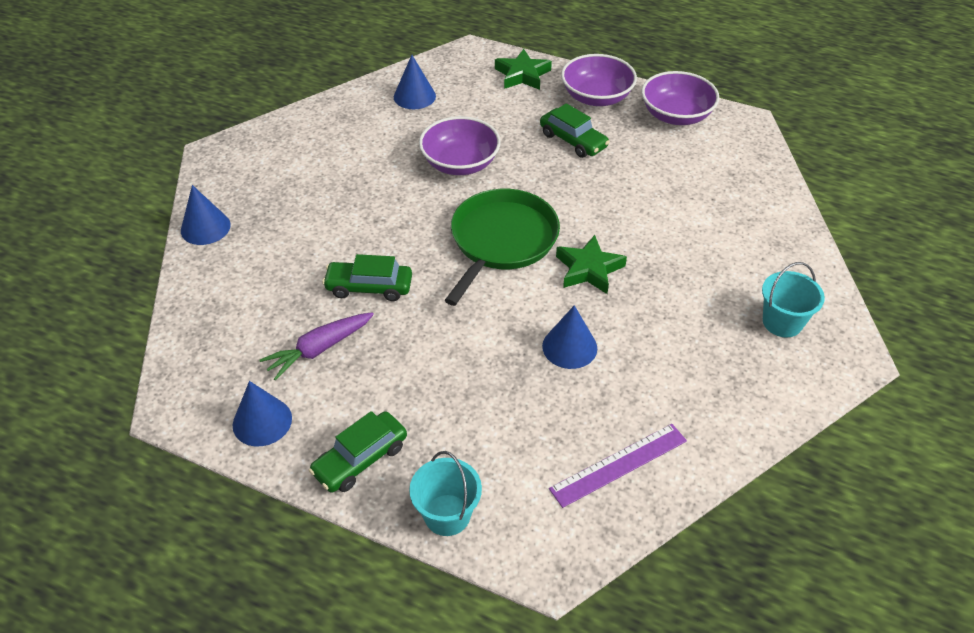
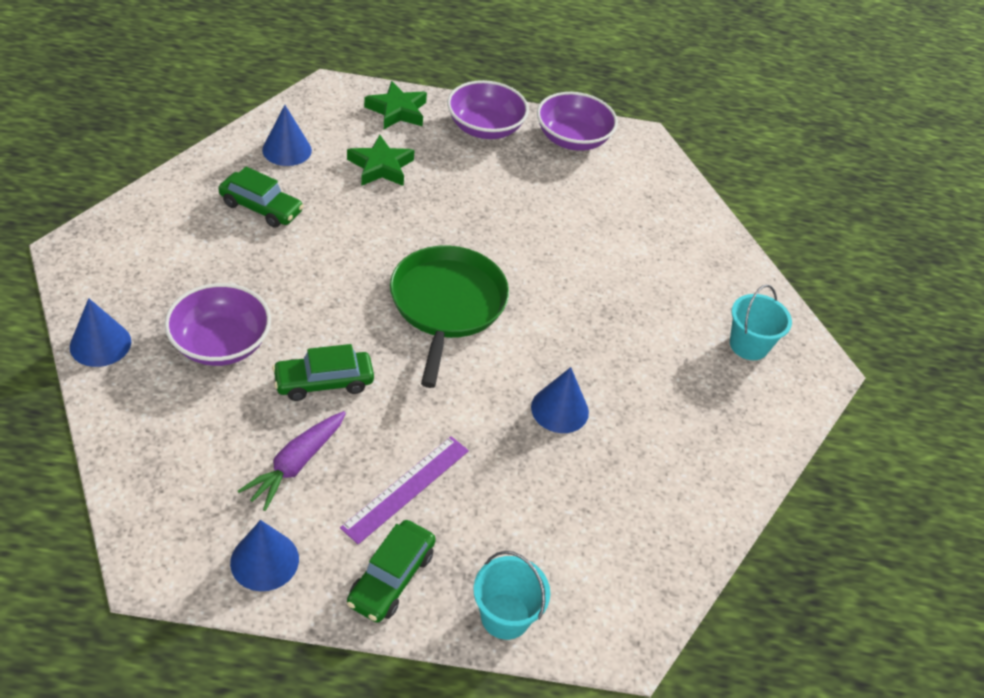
camera: 25 degrees left, 0 degrees up
purple bowl [419,116,501,175] -> purple bowl moved to [164,283,271,366]
green car [540,103,610,158] -> green car moved to [218,167,304,228]
purple ruler [549,424,687,508] -> purple ruler moved to [340,436,469,544]
green star [556,235,627,294] -> green star moved to [347,135,415,186]

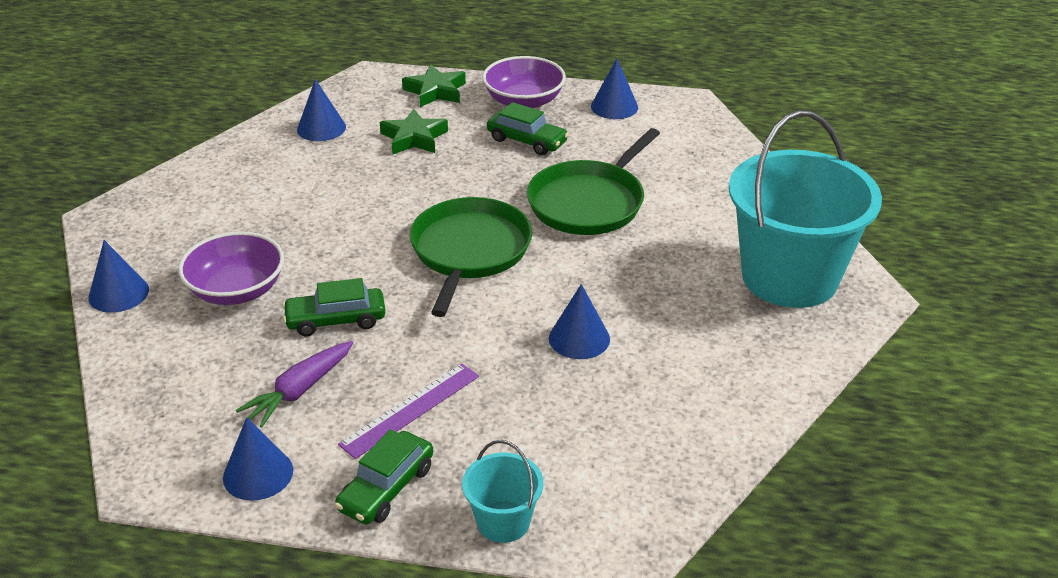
camera: 10 degrees right, 10 degrees down
green car [218,167,304,228] -> green car moved to [487,102,569,155]
purple bowl [537,92,618,151] -> blue cone [591,59,638,119]
turquoise bucket [730,284,792,360] -> turquoise bucket [729,110,882,308], size x2.26
none -> green pan [527,128,660,235]

